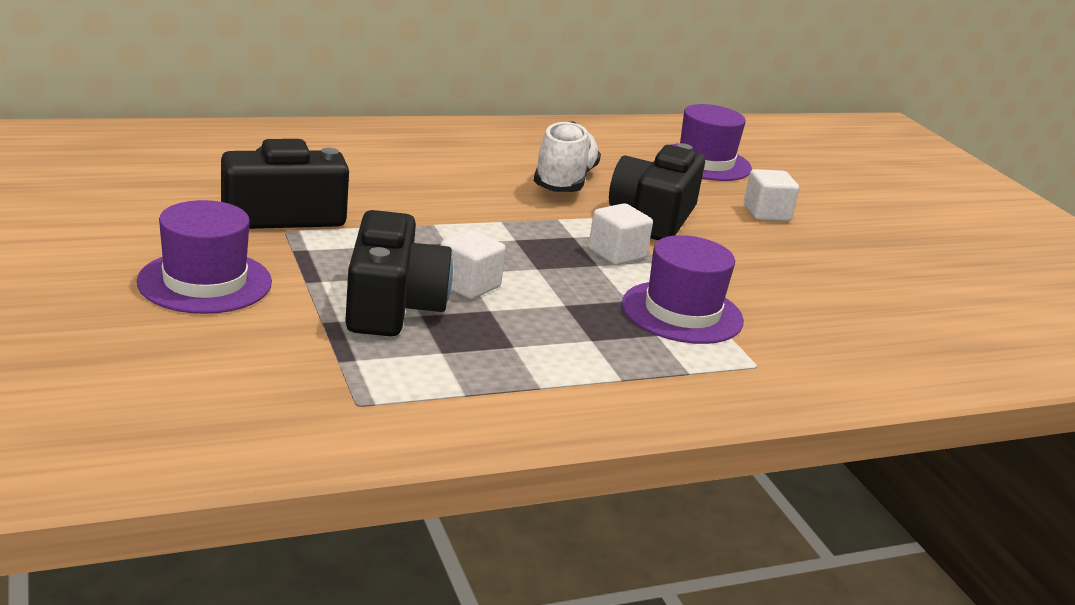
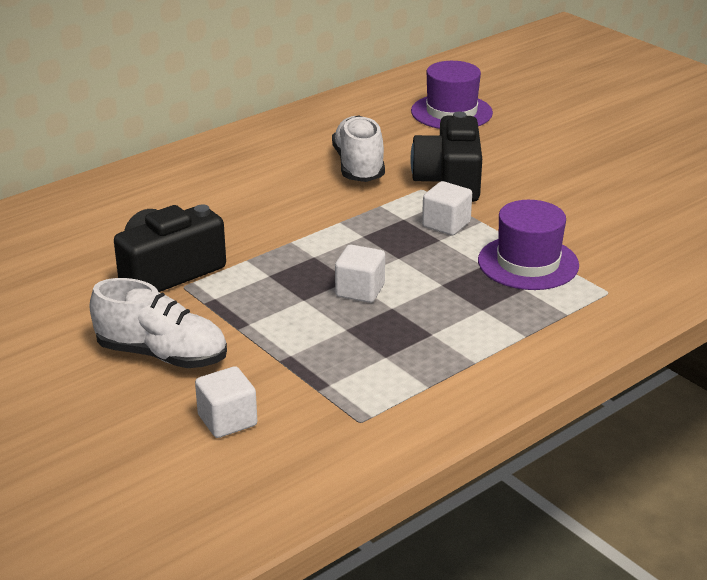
camera: 15 degrees left, 5 degrees up
purple hat [137,200,272,314] -> white shoe [89,278,227,368]
black camera [345,210,453,336] -> none
white cube [744,169,799,221] -> white cube moved to [195,366,257,438]

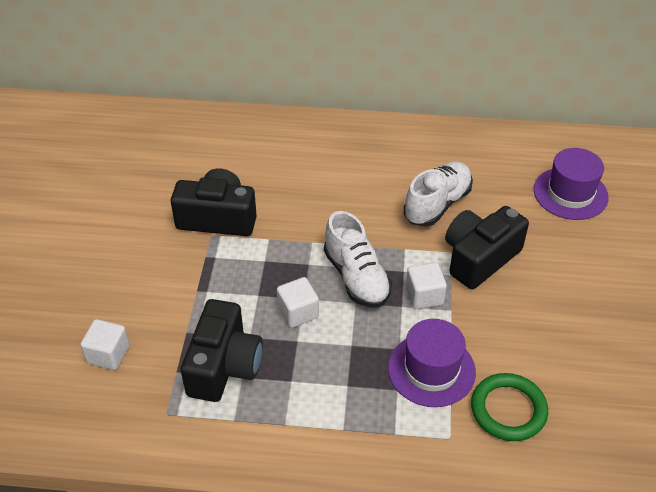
camera: 45 degrees right, 15 degrees up
white shoe [89,278,227,368] -> white shoe moved to [324,211,392,308]
none -> black camera [181,299,263,402]
none -> green ring [471,373,548,441]

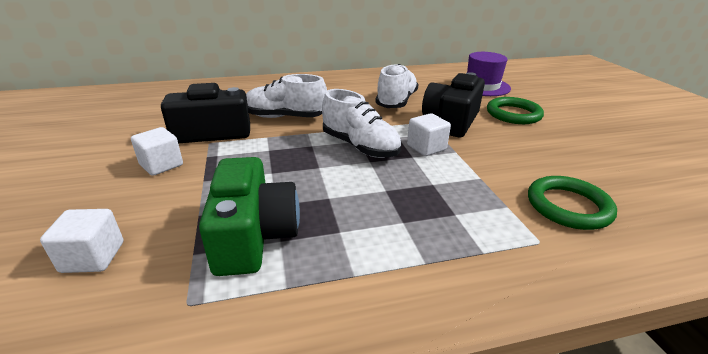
camera: 20 degrees left, 15 degrees down
black camera [181,299,263,402] -> green camera [199,157,300,276]
white cube [277,277,319,328] -> white cube moved to [131,127,183,176]
purple hat [388,319,476,407] -> none
none -> white shoe [246,74,327,118]
none -> green ring [487,97,544,124]

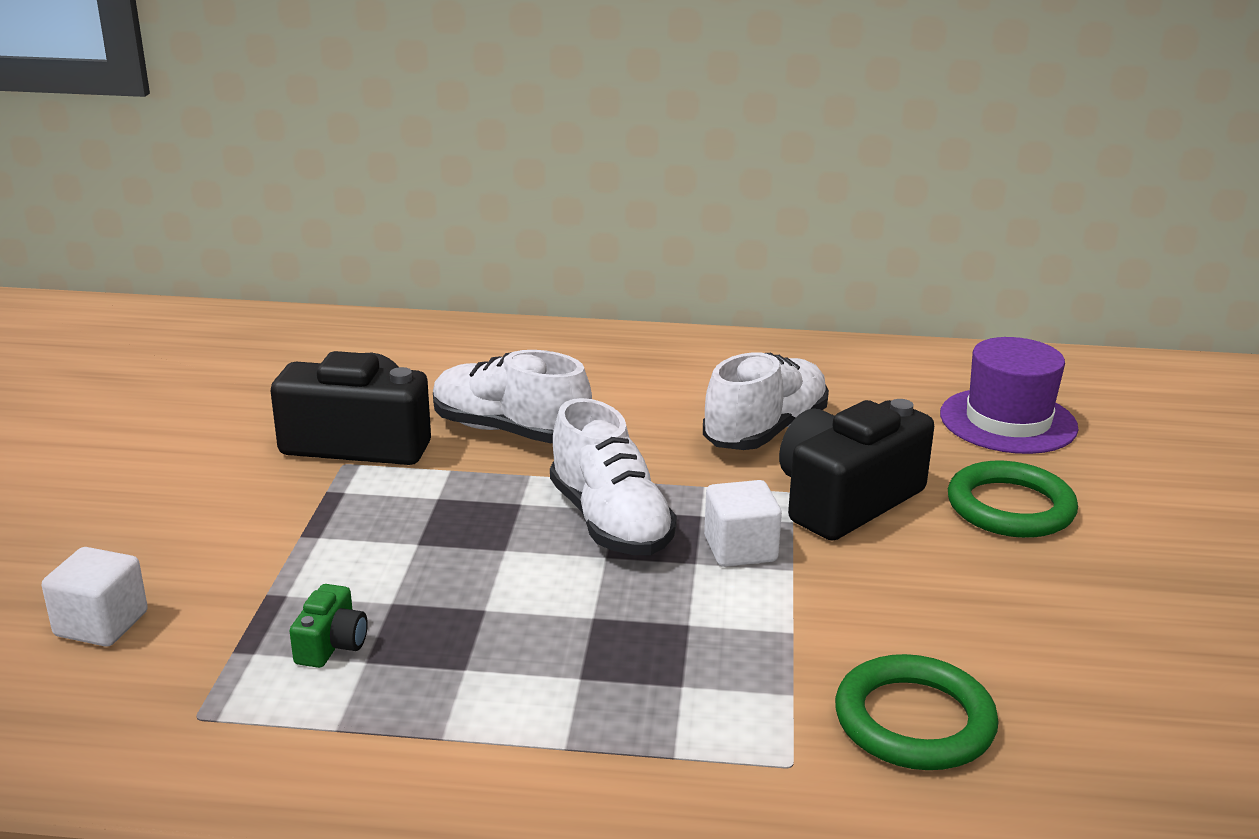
camera: 20 degrees right, 5 degrees down
white cube [131,127,183,176] -> none
green camera [199,157,300,276] -> green camera [290,584,368,668], size x0.44

